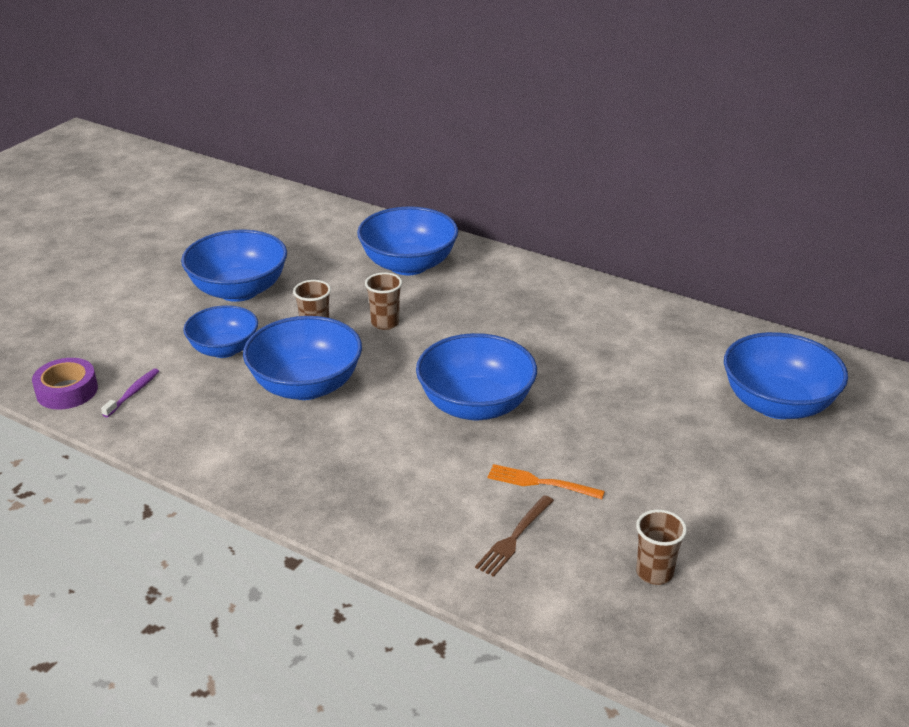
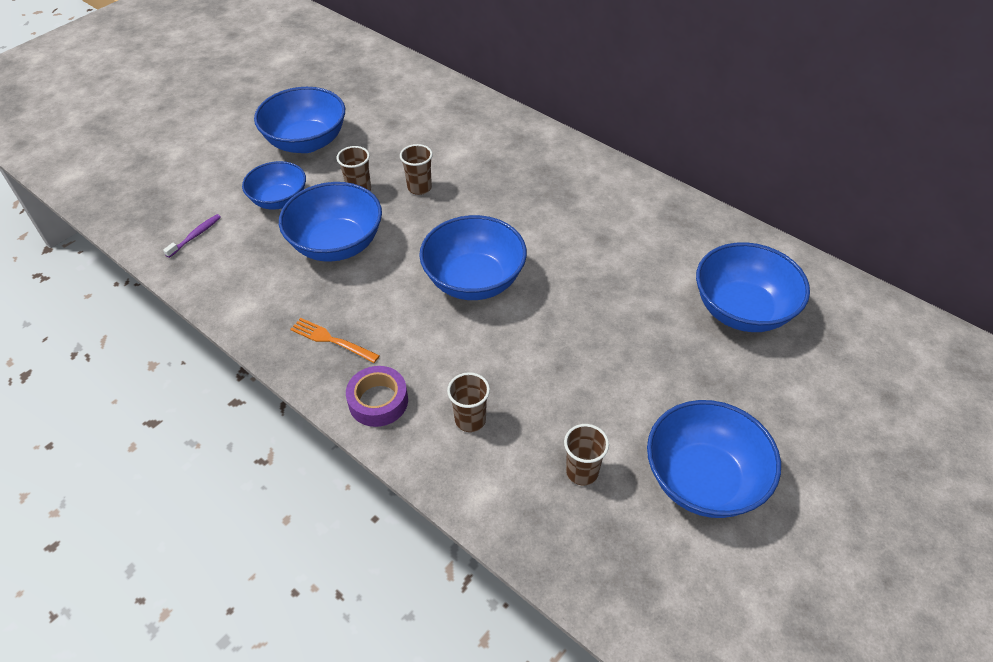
camera: 10 degrees right, 15 degrees up
purple tape [32,358,98,410] -> purple tape moved to [346,366,408,427]
blue bowl [357,206,458,275] -> blue bowl moved to [647,400,781,518]
brown fork [475,495,554,577] -> brown cup [447,372,490,432]
orange fork [487,464,605,499] -> orange fork moved to [290,318,380,363]

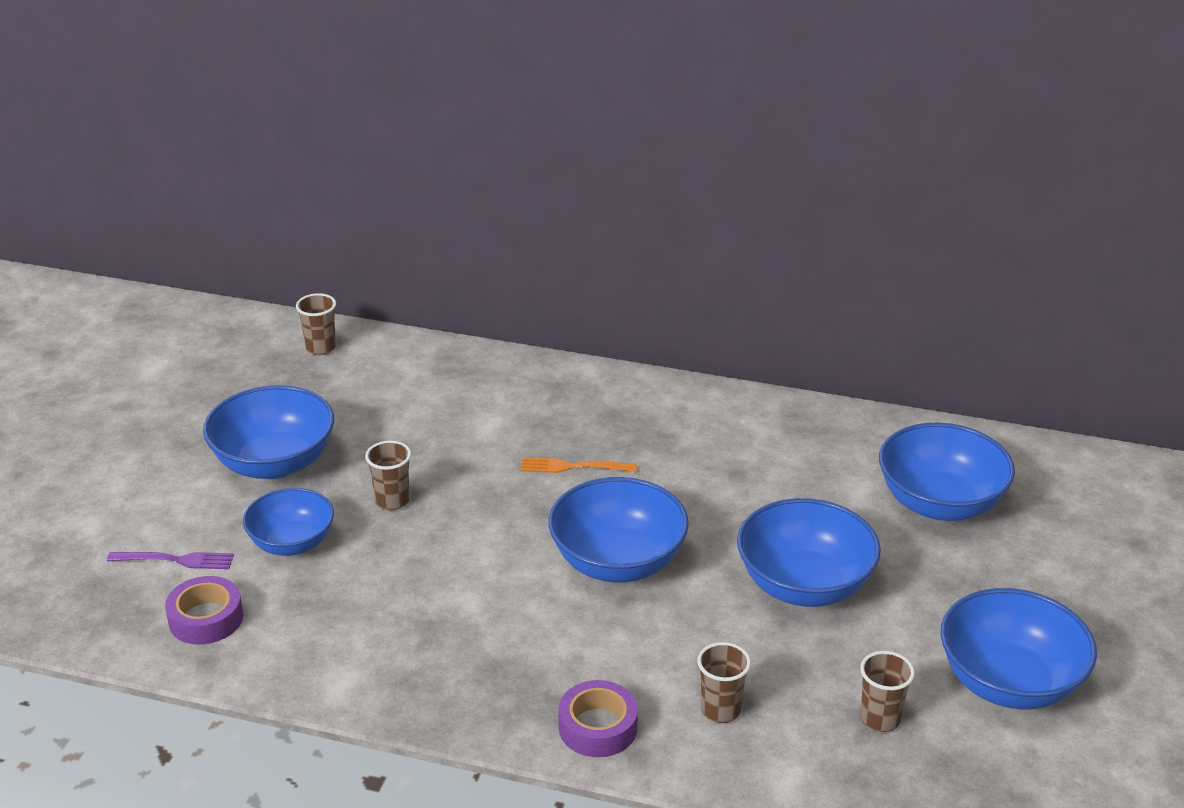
camera: 25 degrees left, 15 degrees down
purple toothbrush [163,214,221,258] -> purple tape [165,576,243,645]
blue bowl [279,182,382,262] -> blue bowl moved to [737,498,881,607]
orange fork [290,318,380,363] -> orange fork moved to [521,458,637,473]
brown cup [400,144,433,195] -> brown cup moved to [296,293,336,355]
none -> purple fork [107,552,234,569]

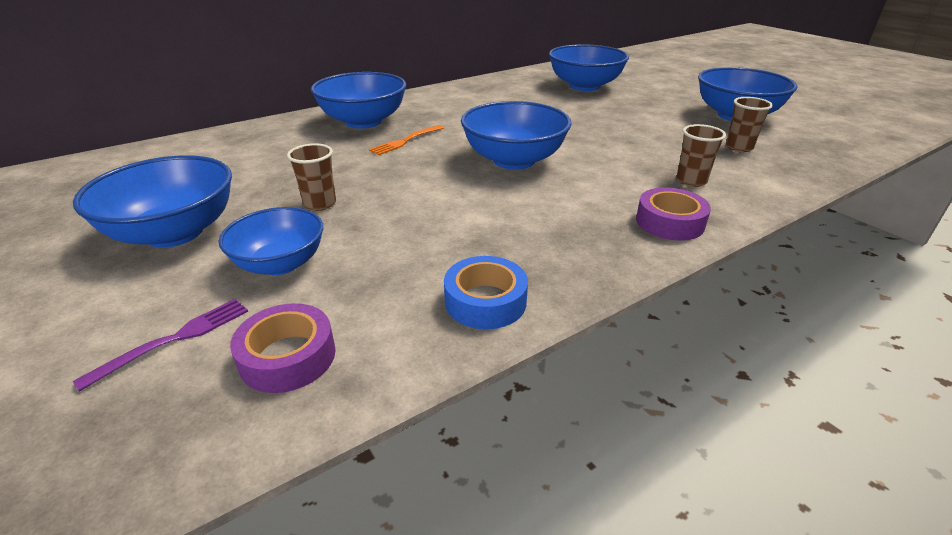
camera: 50 degrees left, 0 degrees up
brown cup [296,293,336,355] -> none
blue bowl [737,498,881,607] -> blue bowl moved to [311,72,406,129]
none -> blue tape [444,256,528,329]

